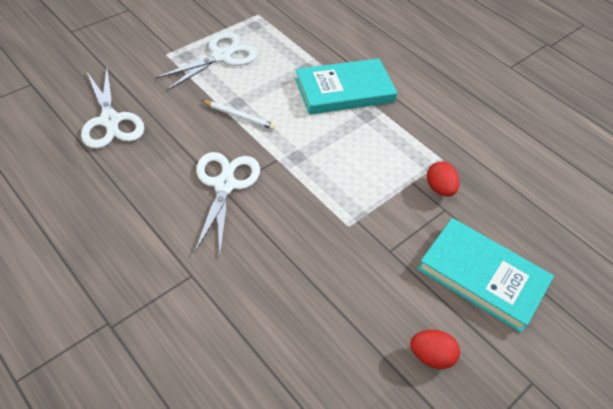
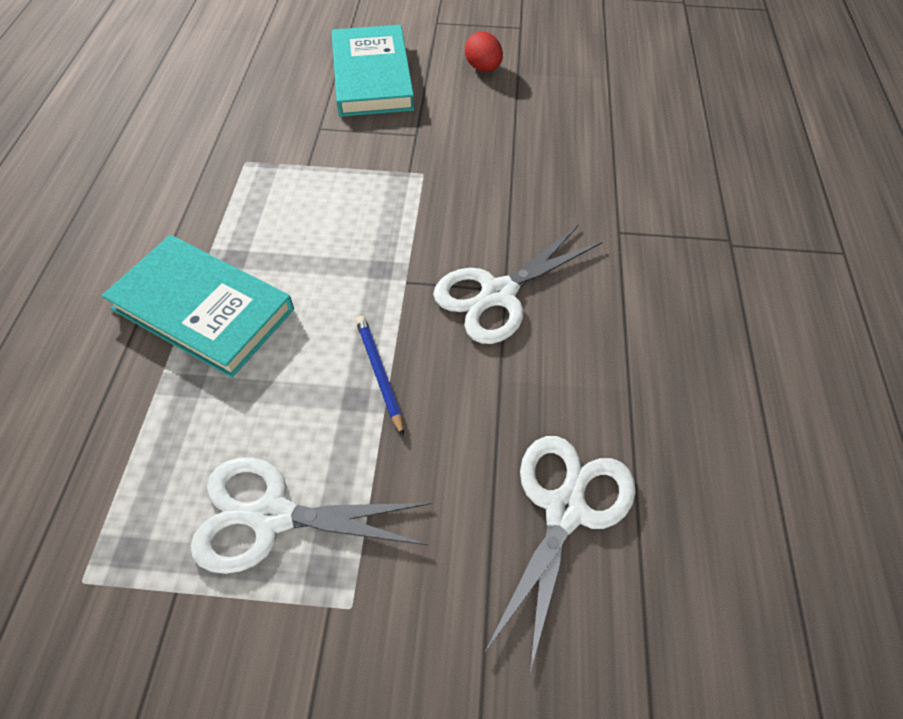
camera: 130 degrees left, 5 degrees up
white pencil [201,100,276,130] -> blue pencil [356,316,404,437]
red egg [427,162,459,197] -> none

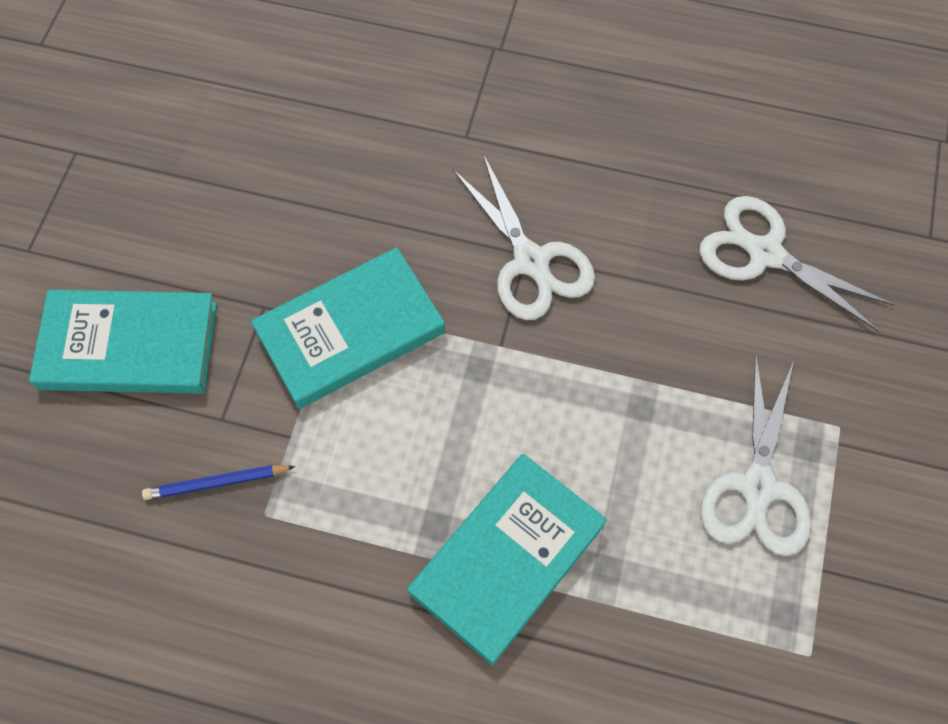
camera: 80 degrees left, 10 degrees up
blue pencil [356,316,404,437] -> blue pencil moved to [142,465,296,500]
red egg [465,31,503,72] -> none
none -> turquoise book [251,247,445,409]

